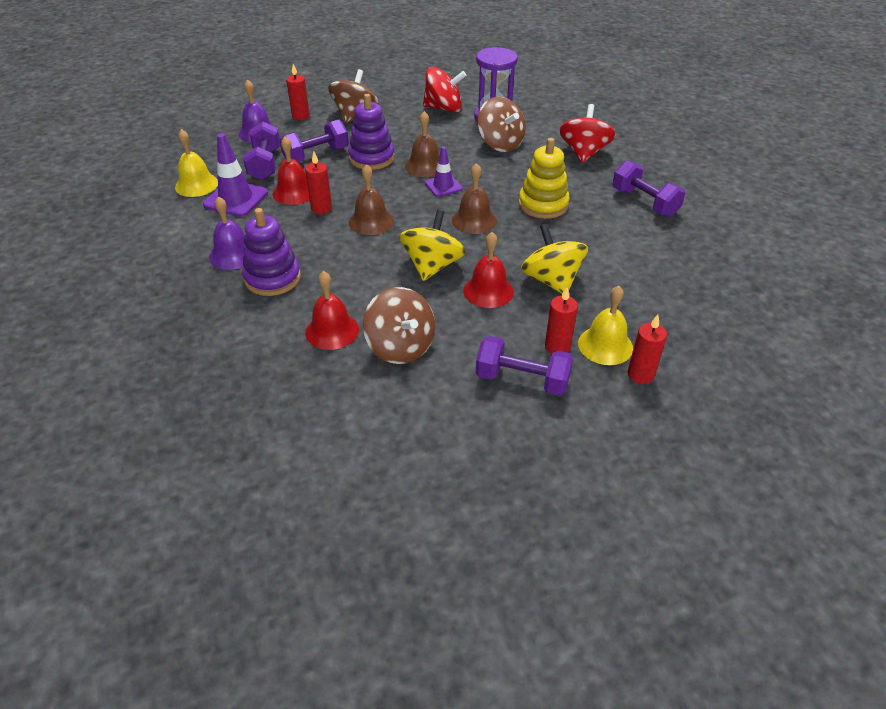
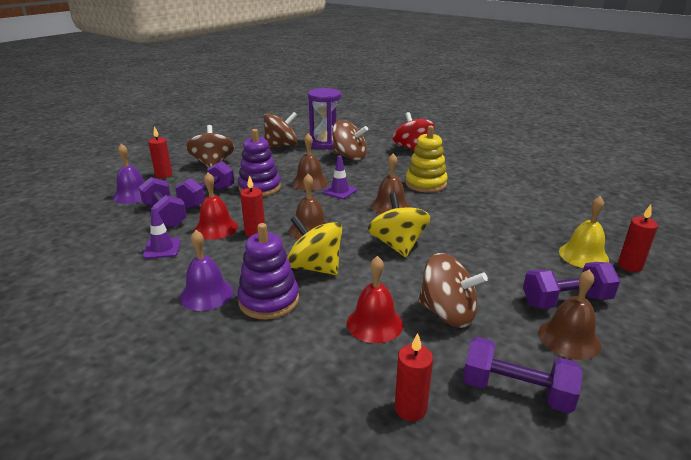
camera: 30 degrees left, 15 degrees down
yellow bell [175,129,218,197] -> none
purple traffic cone [203,133,268,217] -> purple traffic cone [143,207,181,259], size x0.63
red spinning top [423,67,466,112] -> brown spinning top [264,112,297,147]
red bell [463,232,514,308] -> none
yellow spinning top [521,224,588,294] -> yellow spinning top moved to [287,215,342,275]
red candle [545,287,578,354] -> red candle moved to [395,333,433,421]
purple dumbbell [613,160,685,217] -> purple dumbbell moved to [463,337,583,413]
none -> brown bell [539,269,601,360]

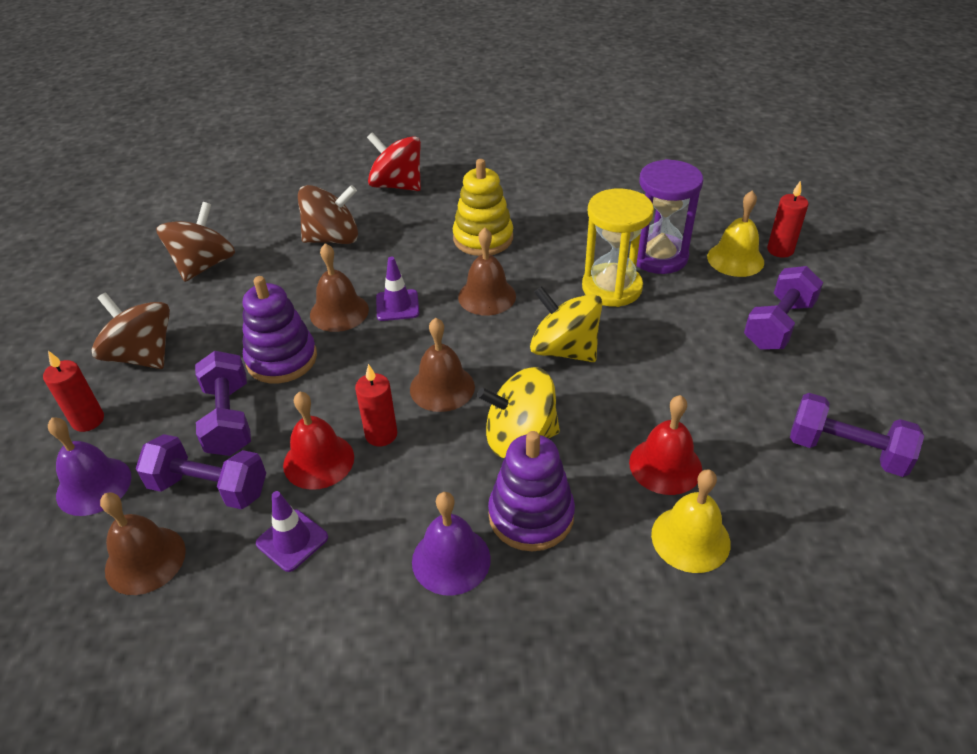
camera: 40 degrees left, 15 degrees up
purple hourglass [308,88,341,149] -> purple hourglass moved to [636,159,703,274]
red candle [395,333,433,421] -> none
brown spinning top [418,253,488,328] -> none
purple dumbbell [463,337,583,413] -> purple dumbbell turned 45 degrees clockwise [790,393,924,477]
brown bell [539,269,601,360] -> brown bell moved to [100,493,186,595]
none -> yellow hourglass [582,189,654,307]
none -> yellow bell [651,469,730,573]

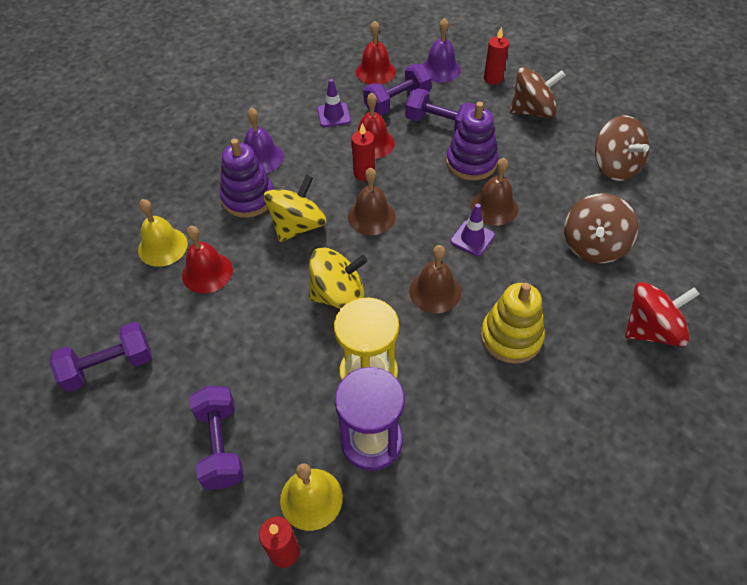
camera: 130 degrees right, 10 degrees up
brown bell [100,493,186,595] -> red bell [356,21,396,84]

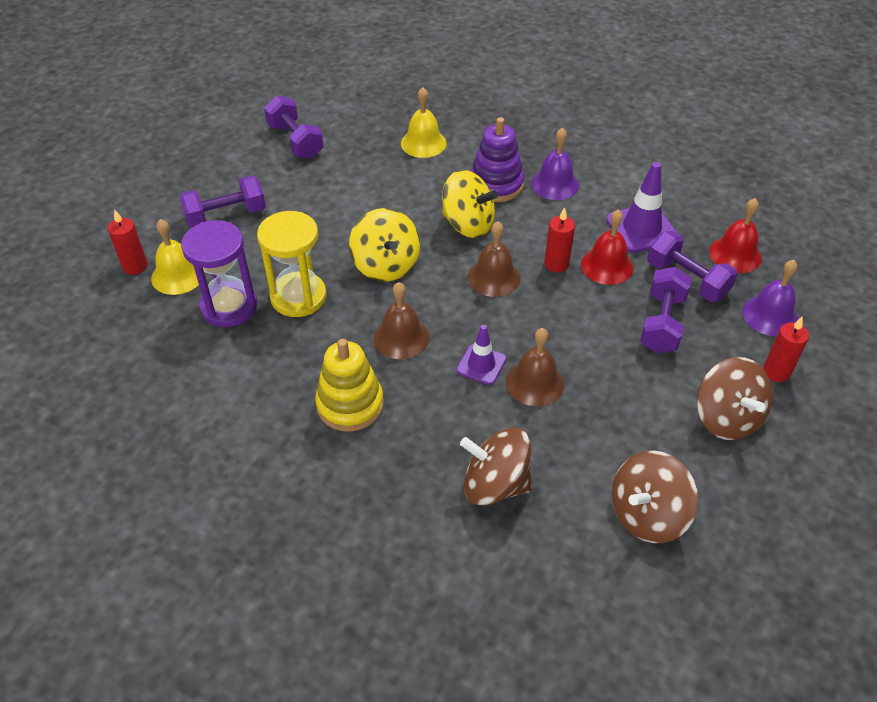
camera: 80 degrees right, 5 degrees down
red bell [182,226,233,293] -> none
purple traffic cone [317,79,351,127] -> purple traffic cone [606,162,677,253], size x1.59
purple stacking toy [446,102,499,181] -> none
red spinning top [625,282,700,347] -> none

